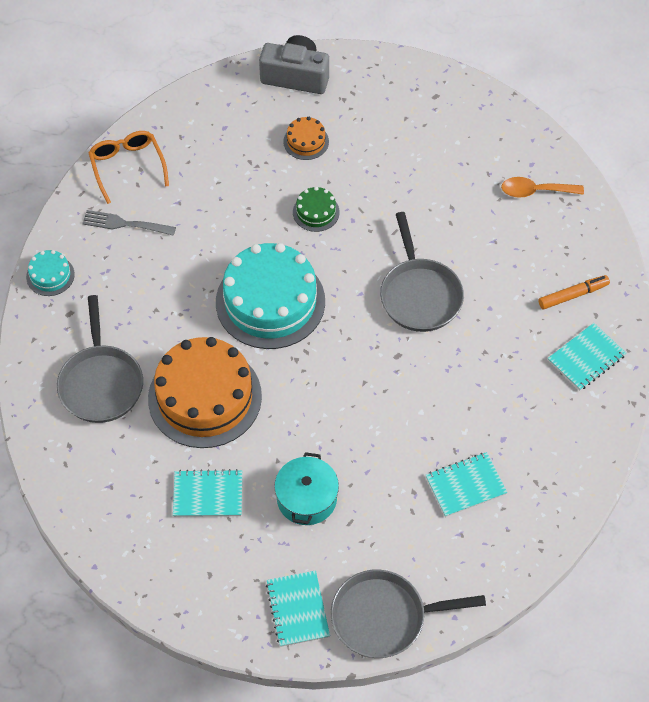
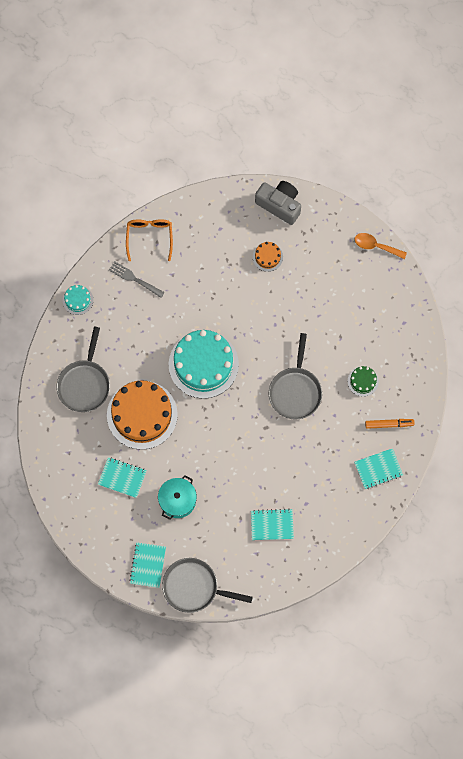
camera: 20 degrees right, 15 degrees up
green cake [293,187,340,232] -> green cake moved to [348,366,379,397]
orange spoon [501,177,584,198] -> orange spoon moved to [355,233,407,259]

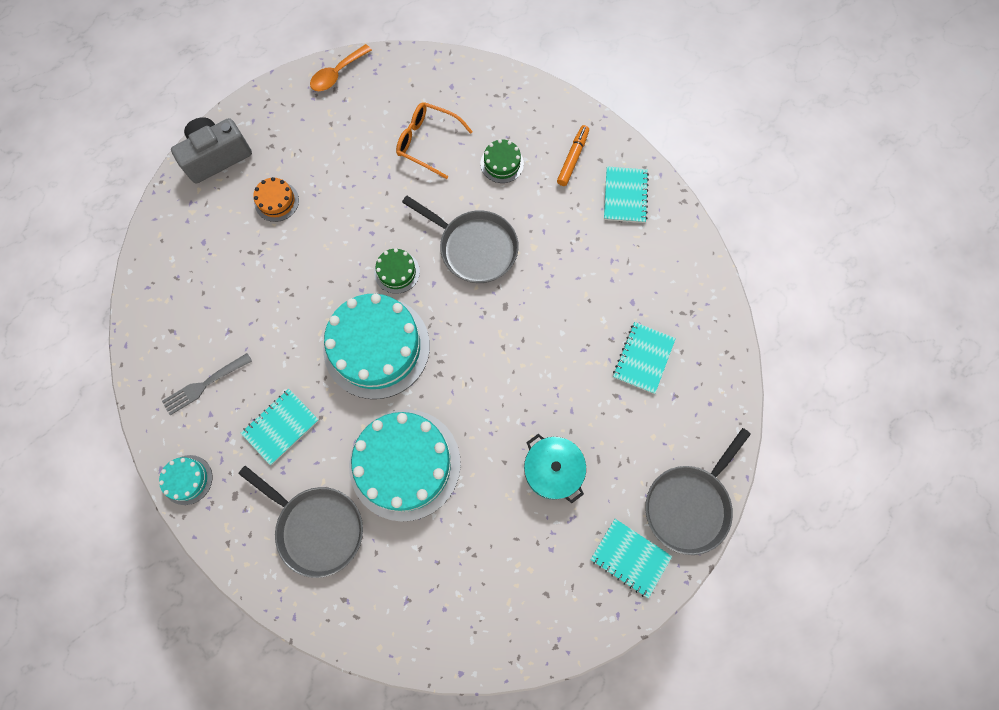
camera: 65 degrees left, 0 degrees up
turquoise notebook [98,457,147,498] -> turquoise notebook moved to [241,389,319,465]
orange cake [107,380,178,450] -> turquoise cake [349,409,461,522]
orange glasses [126,219,173,261] -> orange glasses moved to [396,102,473,179]
none -> green cake [374,248,420,294]

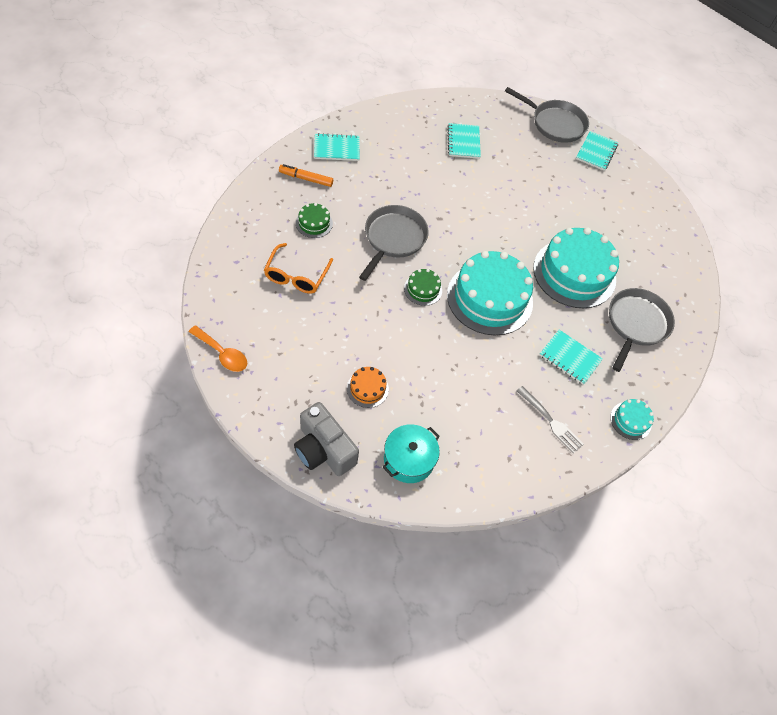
camera: 105 degrees left, 15 degrees down
turquoise pot [524,434,586,503] -> turquoise pot moved to [382,424,440,483]
turquoise notebook [613,322,676,394] -> turquoise notebook turned 75 degrees clockwise [447,123,481,159]

